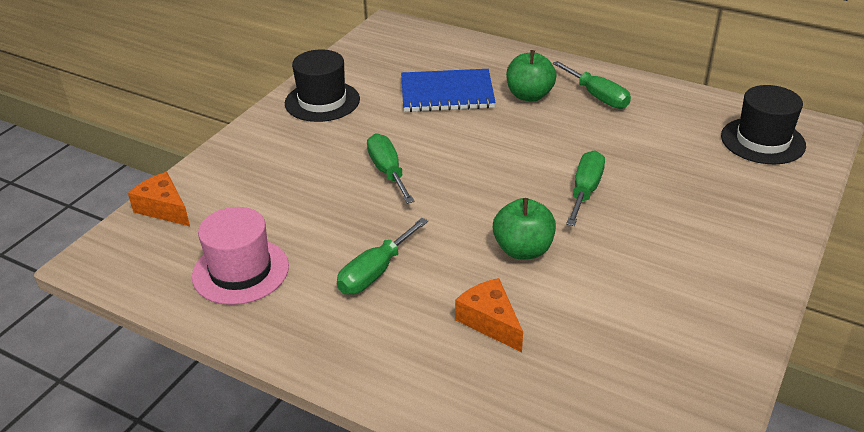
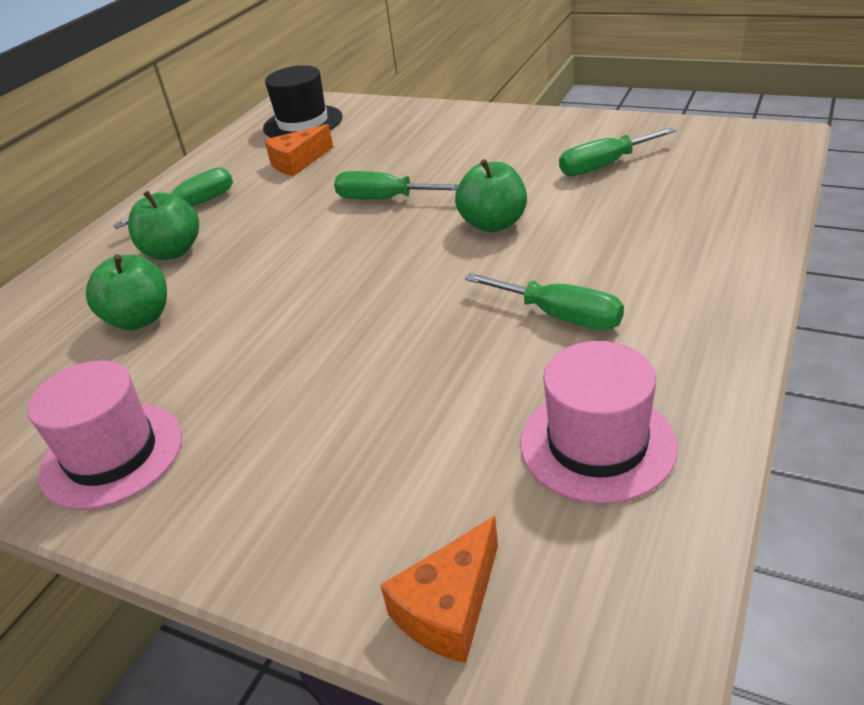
camera: 90 degrees left, 0 degrees up
black hat [285,49,360,122] -> pink hat [27,361,182,510]
green screwdriver [367,133,414,204] -> green screwdriver moved to [559,127,676,176]
blue notebook [401,69,496,112] -> green apple [86,254,167,330]
orange cheese [455,278,523,352] -> orange cheese moved to [264,124,333,176]

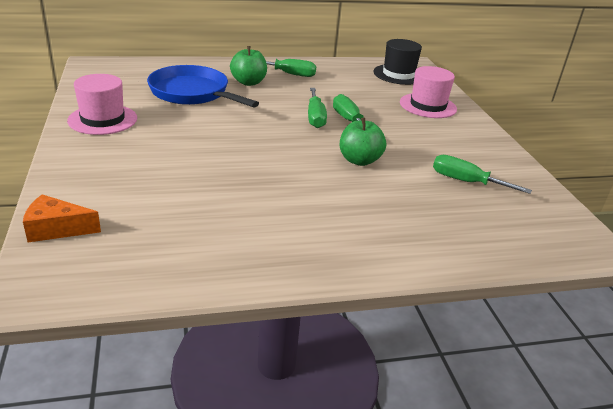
camera: 45 degrees right, 5 degrees down
green apple [86,254,167,330] -> blue pan [147,65,259,107]
orange cheese [264,124,333,176] -> none
green screwdriver [465,273,624,330] -> green screwdriver moved to [308,88,327,128]
pink hat [520,341,678,504] -> pink hat moved to [400,66,457,118]

